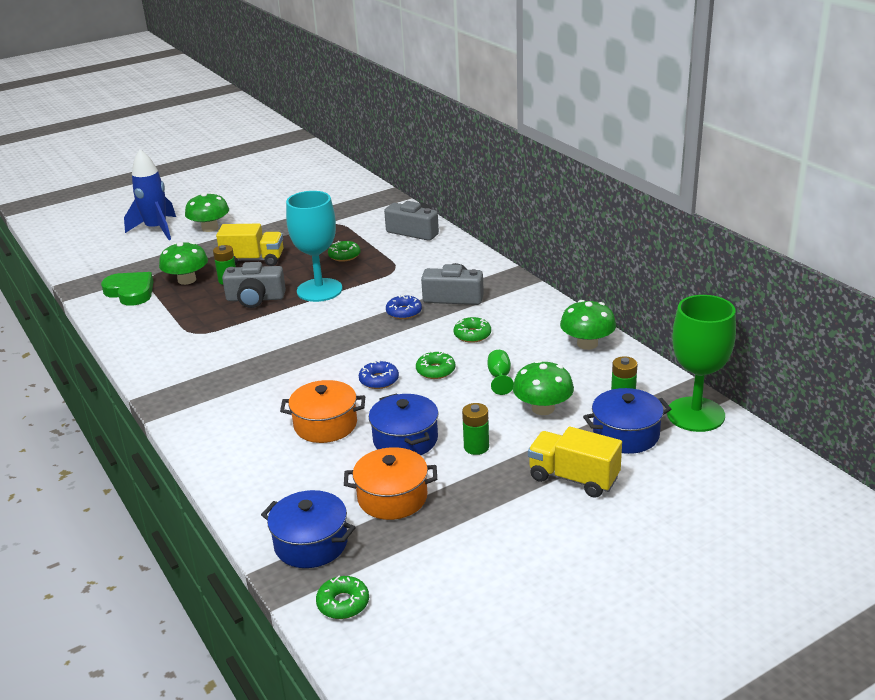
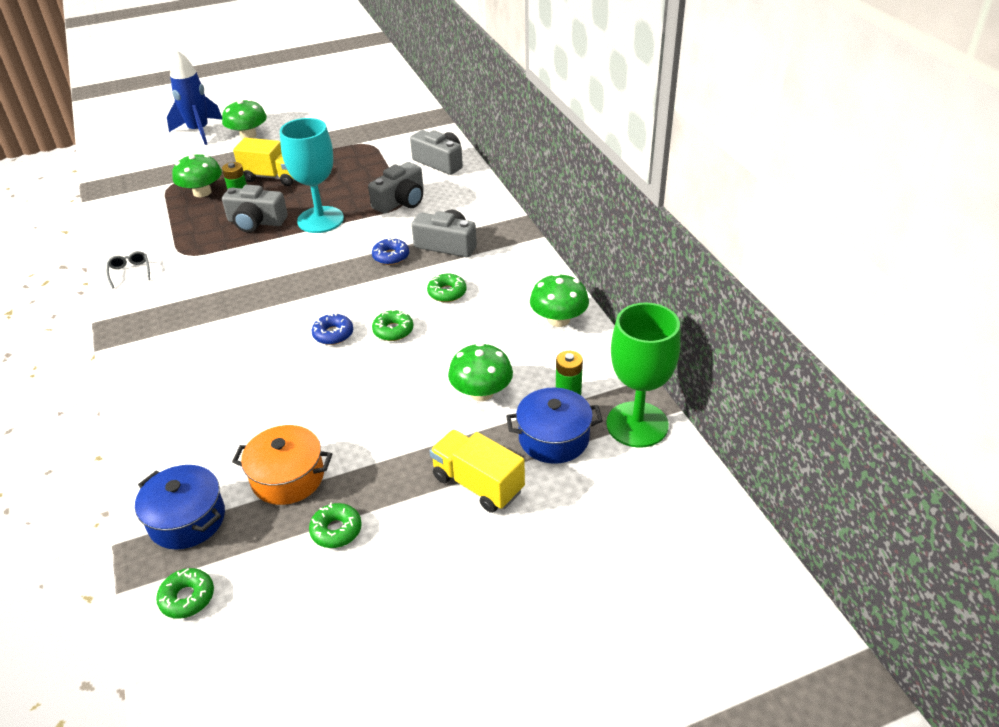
camera: 10 degrees right, 10 degrees up
green heart [101,272,154,306] -> none
orange pot [280,380,365,443] -> none
green donut [328,241,361,262] -> green donut moved to [309,503,362,548]
blue pot [369,393,439,455] -> none
green battery [462,403,489,455] -> none
green goblet [488,350,514,395] -> none
none -> grey glasses [107,251,150,288]
none -> grey camera [368,162,424,214]

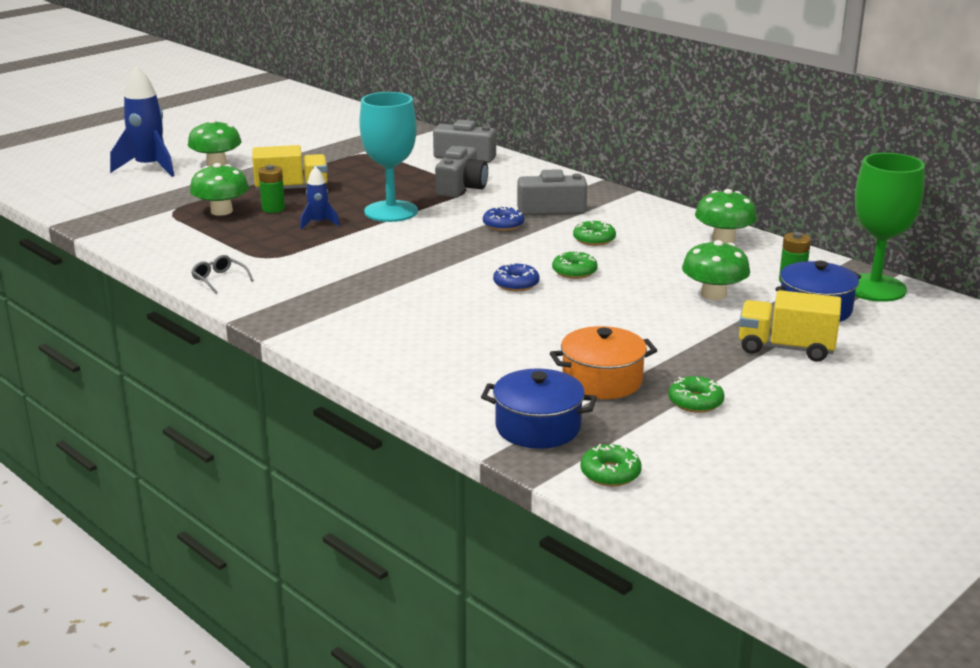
camera: 25 degrees left, 15 degrees down
grey camera [222,185,288,233] -> blue rocket [300,166,340,229]

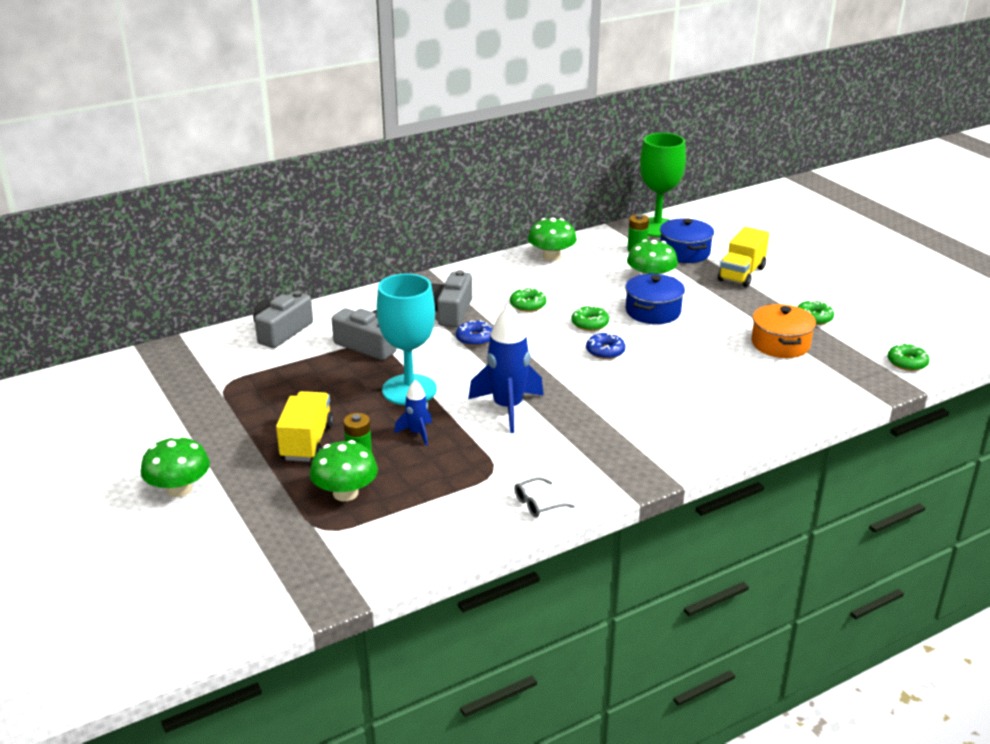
camera: 75 degrees left, 5 degrees up
blue rocket [110,66,175,177] -> blue rocket moved to [468,305,544,433]
blue pot [481,368,597,449] -> blue pot moved to [625,274,685,324]

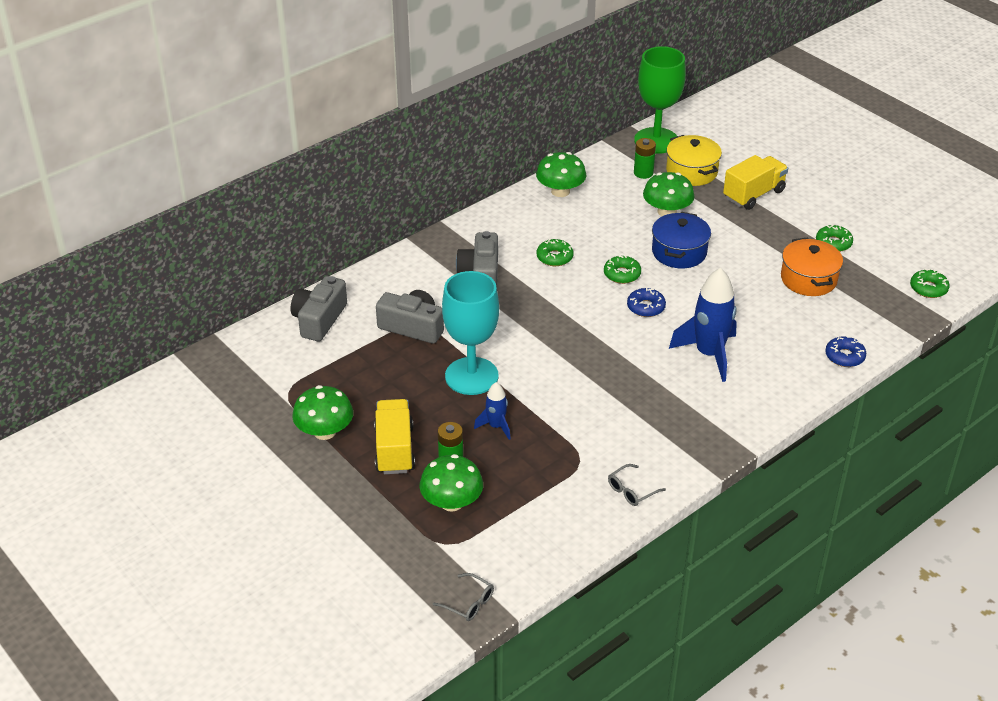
camera: 10 degrees left, 10 degrees up
green mushroom [141,436,210,497] -> green mushroom moved to [292,385,353,440]
blue donut [456,320,493,346] -> blue donut moved to [825,335,866,367]
blue rocket [468,305,544,433] -> blue rocket moved to [669,268,737,382]
blue pot [660,218,714,263] -> yellow pot [666,135,722,186]
yellow truck [718,226,769,287] -> yellow truck turned 150 degrees counterclockwise [723,155,788,210]
none -> grey glasses [433,573,494,621]

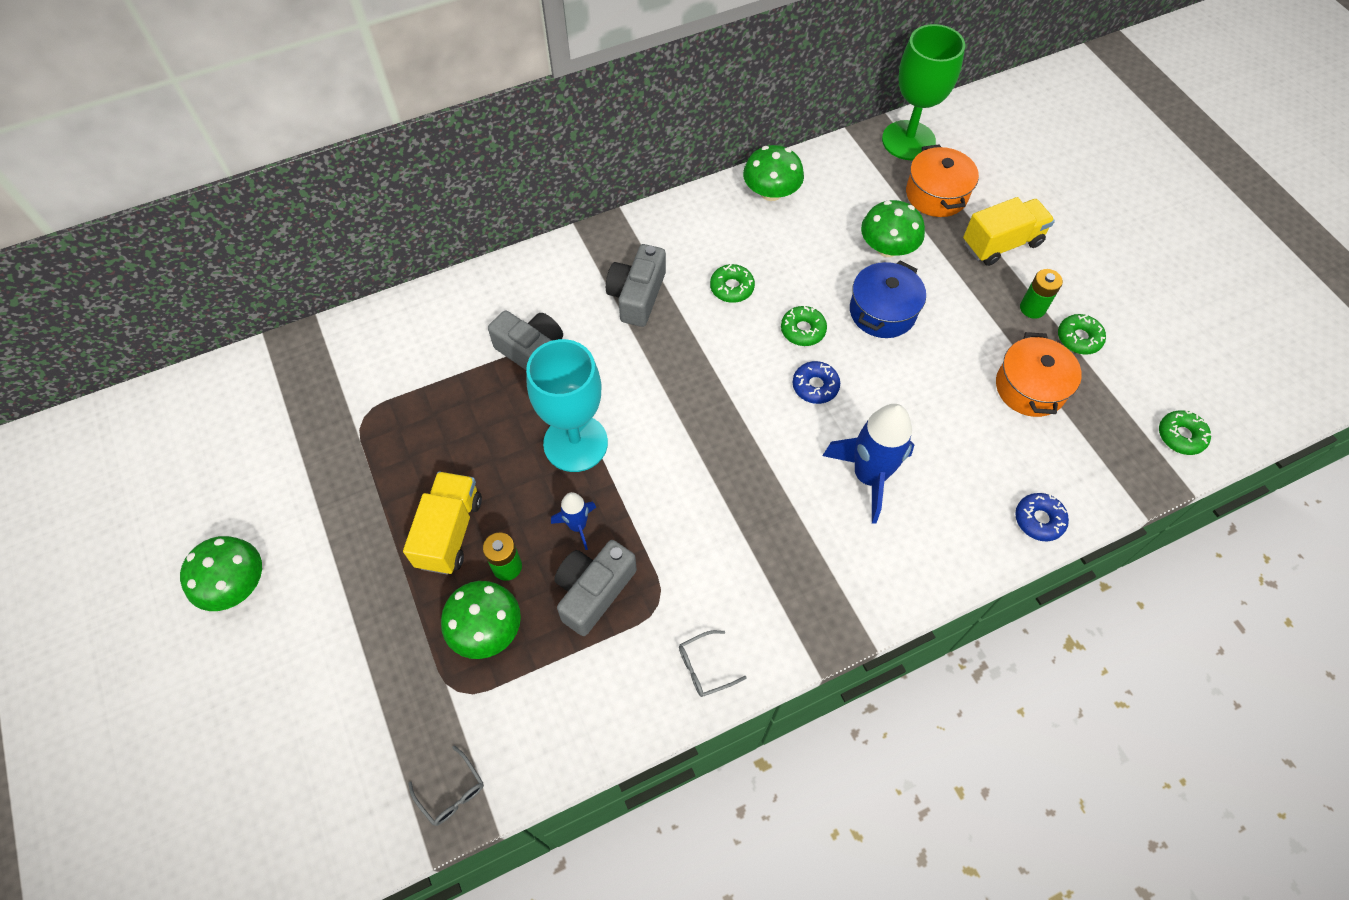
camera: 15 degrees right, 20 degrees up
grey camera [290,276,347,341] -> grey camera moved to [554,540,637,636]
green mushroom [292,385,353,440] -> green mushroom moved to [180,536,262,611]
green battery [634,138,656,179] -> green battery moved to [1020,269,1063,319]
yellow pot [666,135,722,186] -> orange pot [906,144,979,217]

